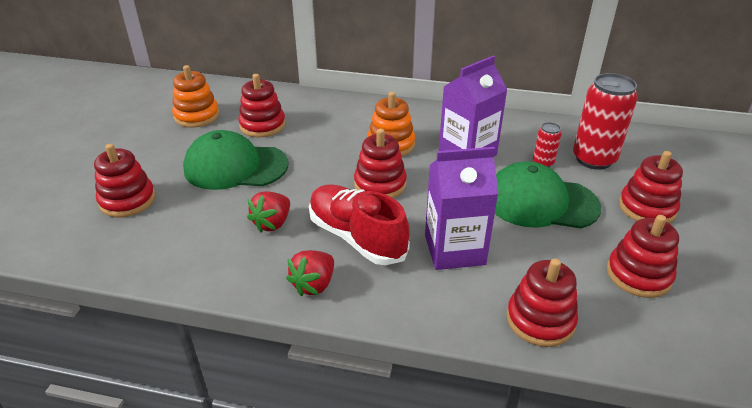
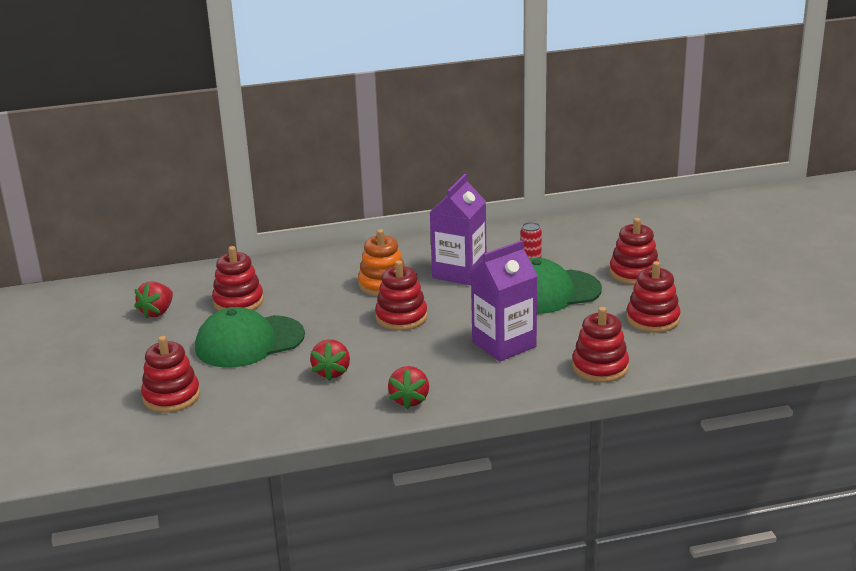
camera: 25 degrees left, 10 degrees down
orange stacking toy [172,65,219,128] -> red strawberry [134,281,173,318]
red shoe [309,184,410,265] -> none
red can [573,73,637,170] -> none

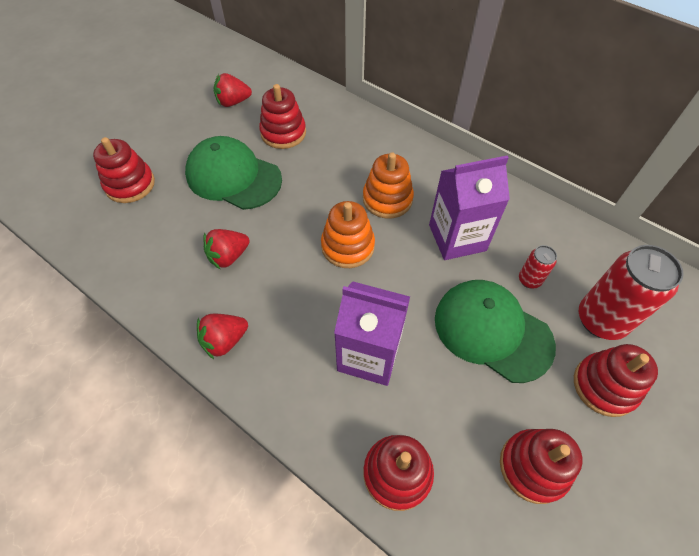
camera: 50 degrees right, 30 degrees up
red stacking toy [375,260,428,331] -> orange stacking toy [321,201,375,268]
none -> red can [579,245,684,340]

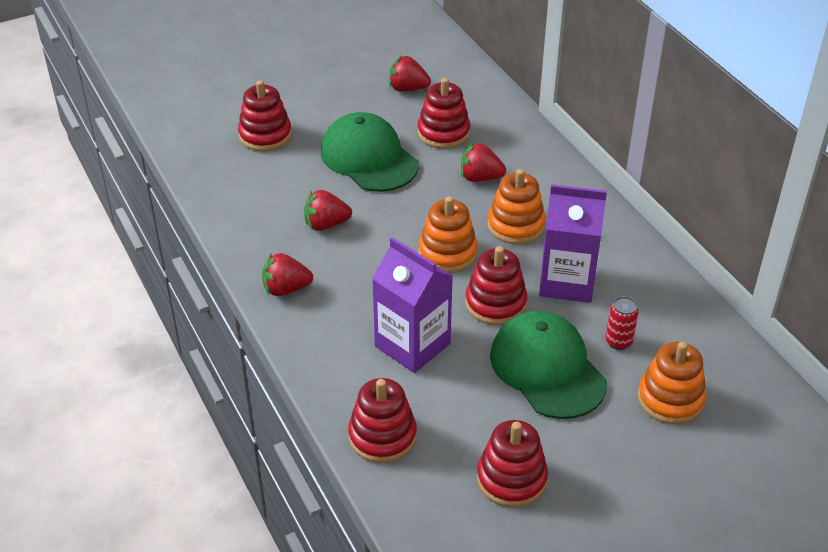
camera: 25 degrees right, 15 degrees down
red stacking toy [574,344,658,417] -> red stacking toy moved to [465,246,527,325]
red can [579,245,684,340] -> orange stacking toy [638,342,707,424]
none -> red strawberry [461,142,506,182]

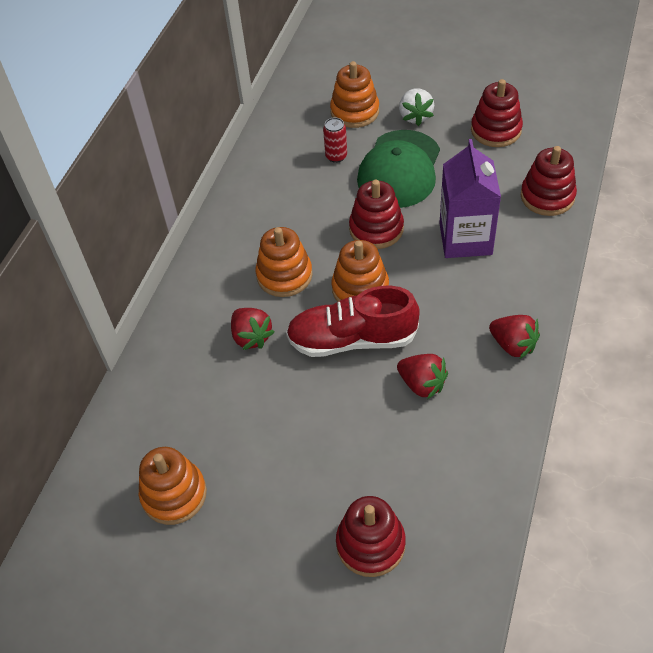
camera: 130 degrees left, 10 degrees up
green cap [320,112,419,192] -> none
red strawberry [389,56,431,92] -> orange stacking toy [139,447,207,525]
red stacking toy [417,78,471,149] -> none
purple carton [539,184,607,303] -> none
none -> red shoe [286,286,420,357]
none -> white strawberry [399,89,434,126]

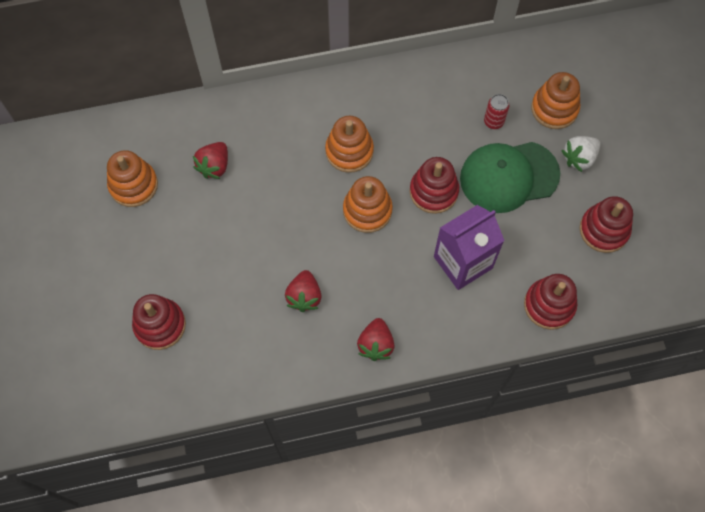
camera: 55 degrees right, 15 degrees up
red strawberry [231,308,275,350] -> red strawberry moved to [193,142,228,179]
red shoe [286,286,420,357] -> none

